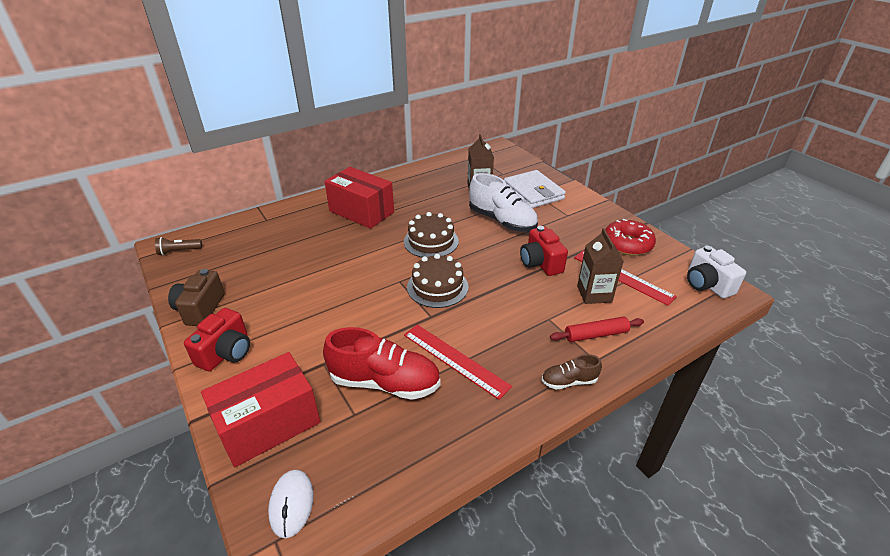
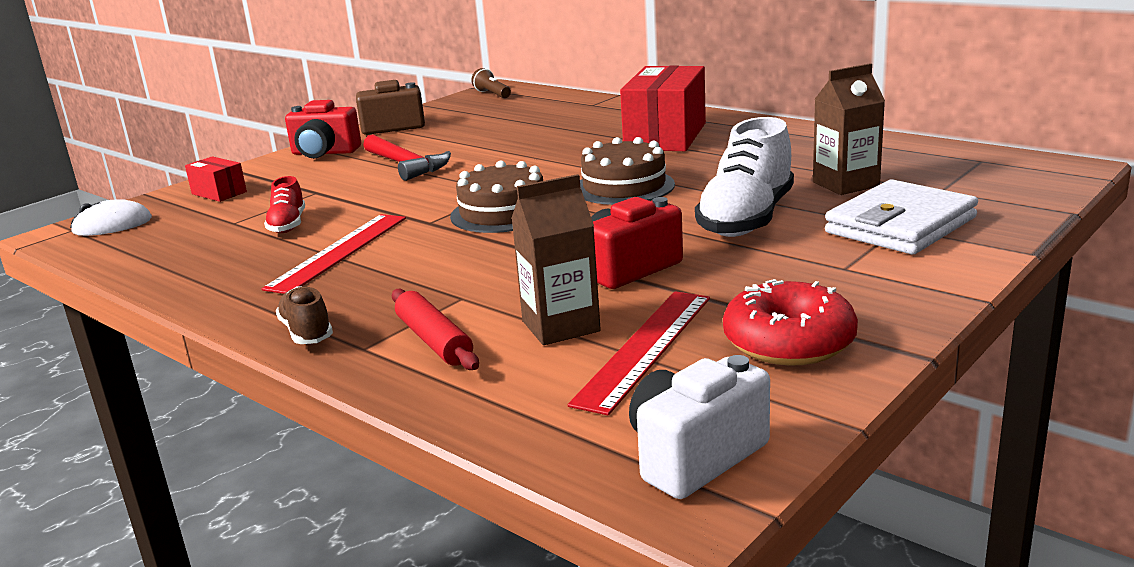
camera: 75 degrees right, 15 degrees down
red box [201,352,321,467] -> red box [185,156,247,202], size x0.48
red shoe [323,327,441,400] -> red shoe [264,176,305,233], size x0.51
none -> red hammer [363,134,451,181]

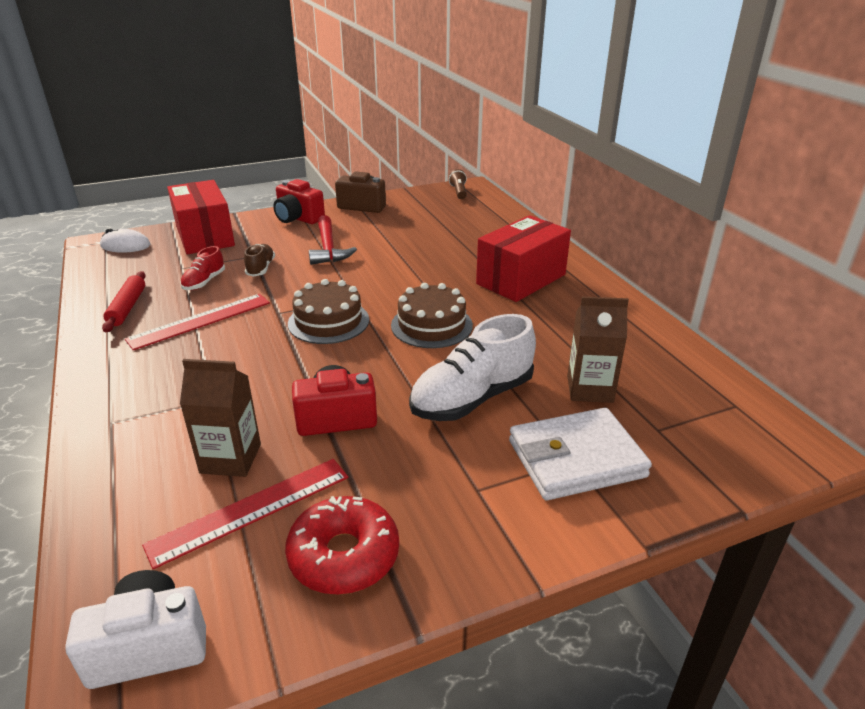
camera: 25 degrees right, 10 degrees up
red box [185,156,247,202] -> red box [167,180,235,254], size x2.08
brown shoe [276,286,333,344] -> brown shoe moved to [244,244,275,277]
red rolling pin [392,289,479,370] -> red rolling pin moved to [102,271,146,332]

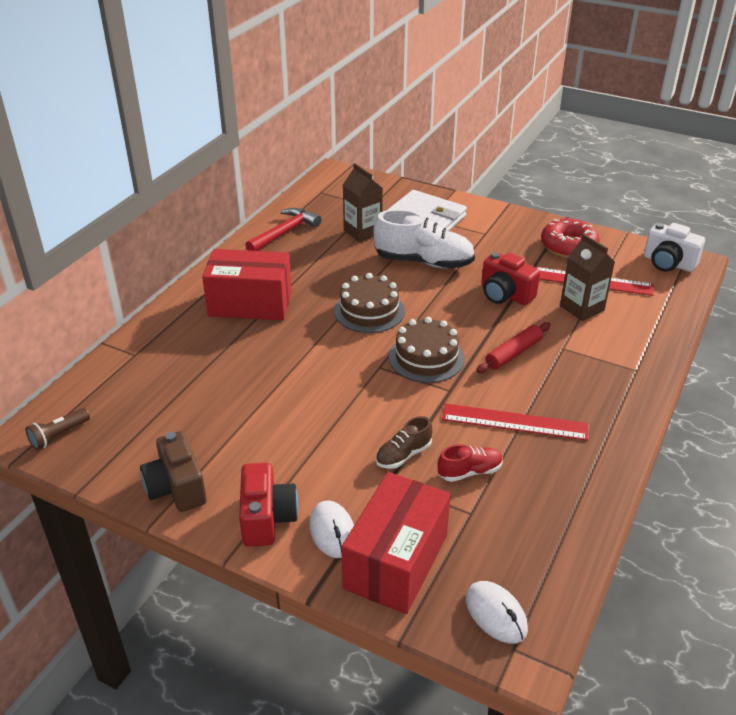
camera: 130 degrees left, 5 degrees up
red rolling pin [102,271,146,332] -> red rolling pin moved to [476,322,551,373]
red hammer [309,215,357,265] -> red hammer moved to [245,208,321,251]
none -> white mouse [310,500,354,558]

